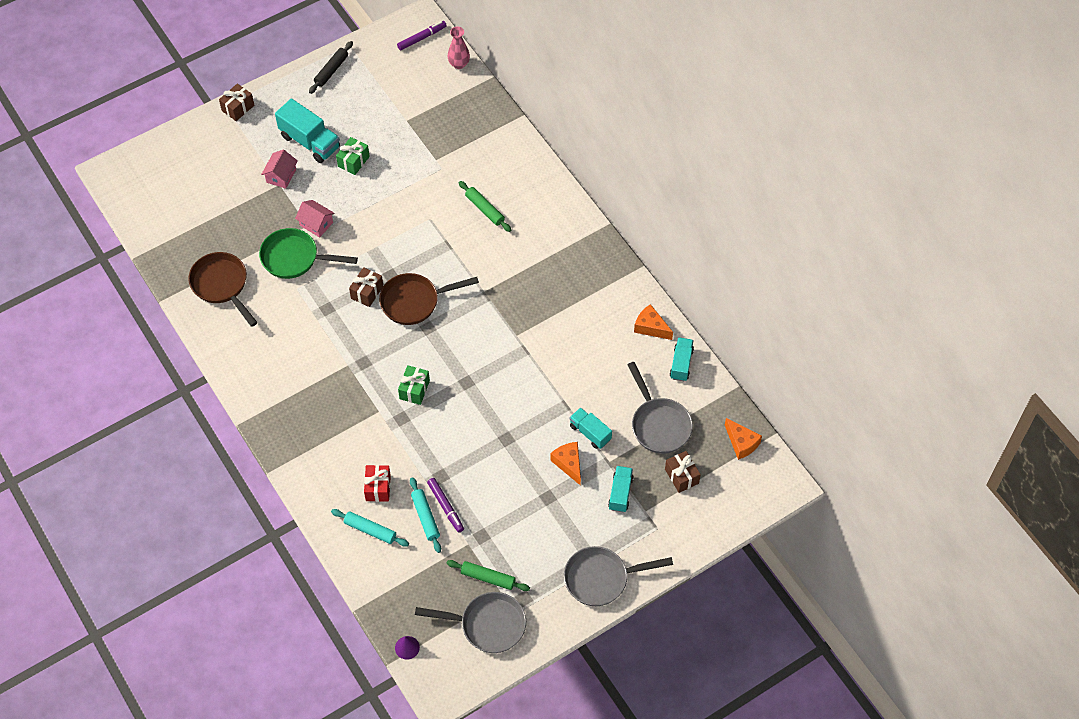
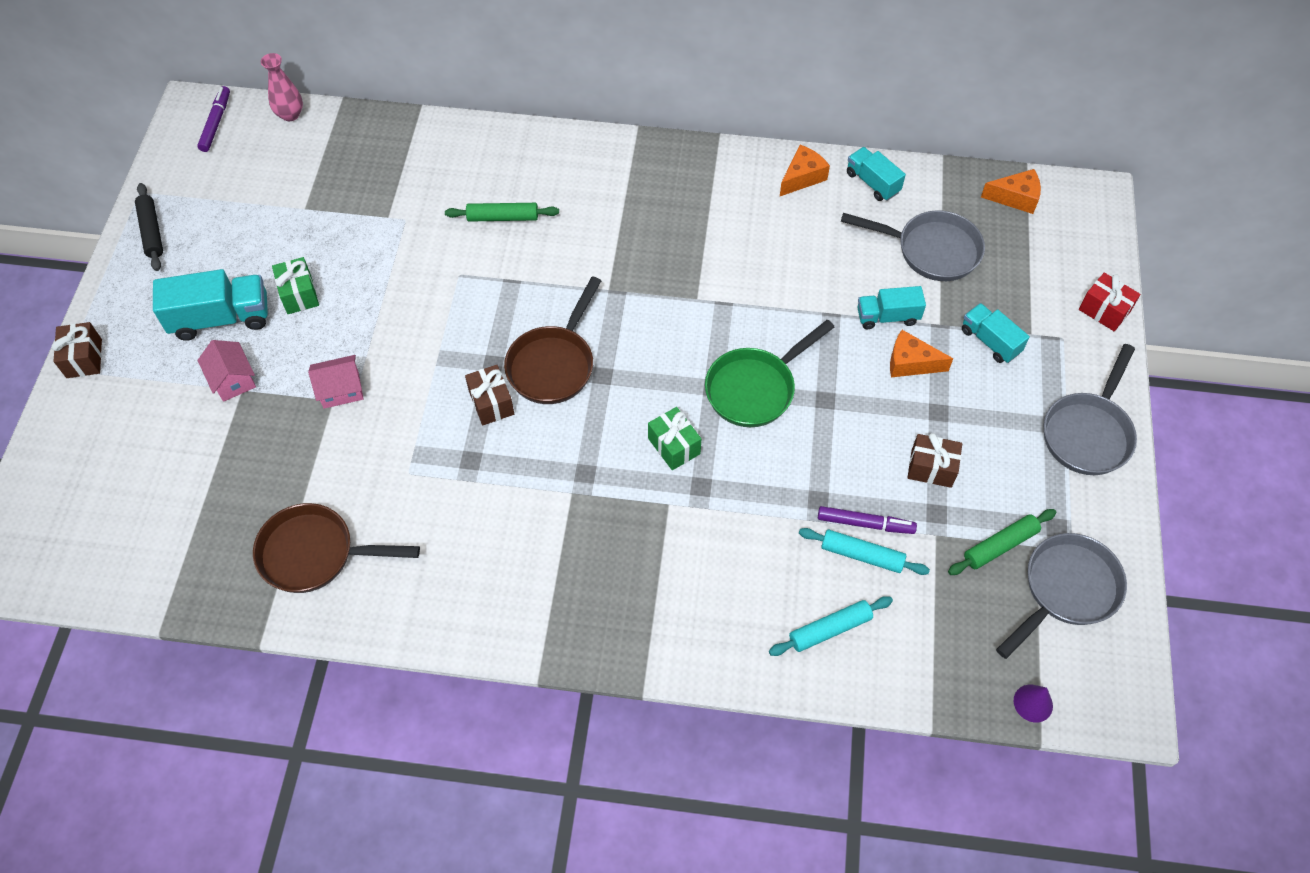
camera: 50 degrees left, 0 degrees up
green pan [259,228,358,279] -> green pan moved to [705,320,834,427]
red gift [364,465,391,502] -> red gift moved to [1079,272,1141,331]
orange cheese [634,304,673,340] -> orange cheese turned 150 degrees clockwise [780,145,830,196]
brown gift [665,451,701,493] -> brown gift moved to [907,433,962,488]

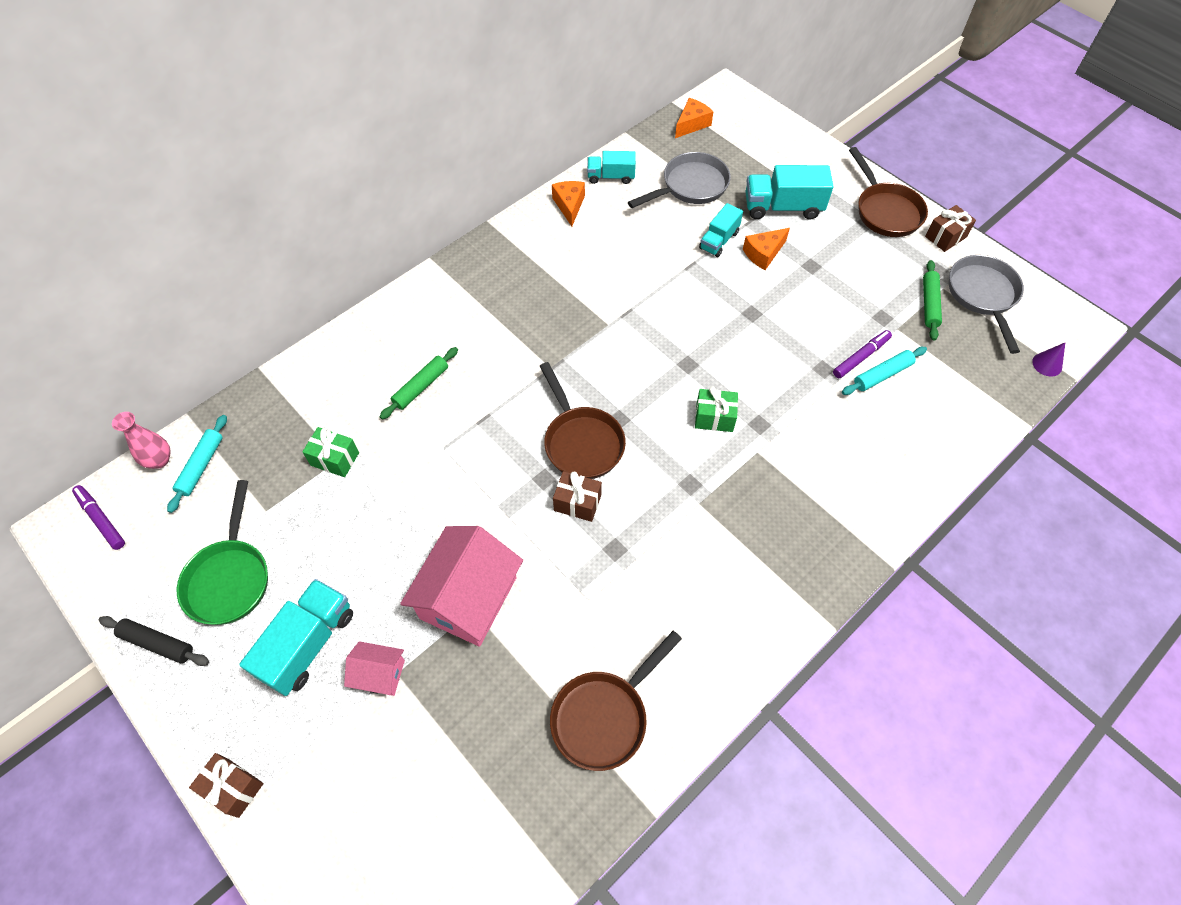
camera: 50 degrees left, 0 degrees up
green gift [272,257,319,314] -> green gift moved to [302,427,359,477]
pink house [308,355,364,409] -> pink house [400,526,523,647], size x1.99
green pan [705,320,834,427] -> green pan moved to [177,480,268,625]
turquoise rolling pin [769,596,893,656] -> turquoise rolling pin moved to [167,415,227,513]
brown gift [907,433,962,488] -> brown gift moved to [925,205,976,252]
turquoise truck [962,303,1030,363] -> turquoise truck [745,165,833,219], size x1.61
grey pan [1044,344,1137,475] -> brown pan [849,147,928,237]
red gift [1079,272,1141,331] -> none

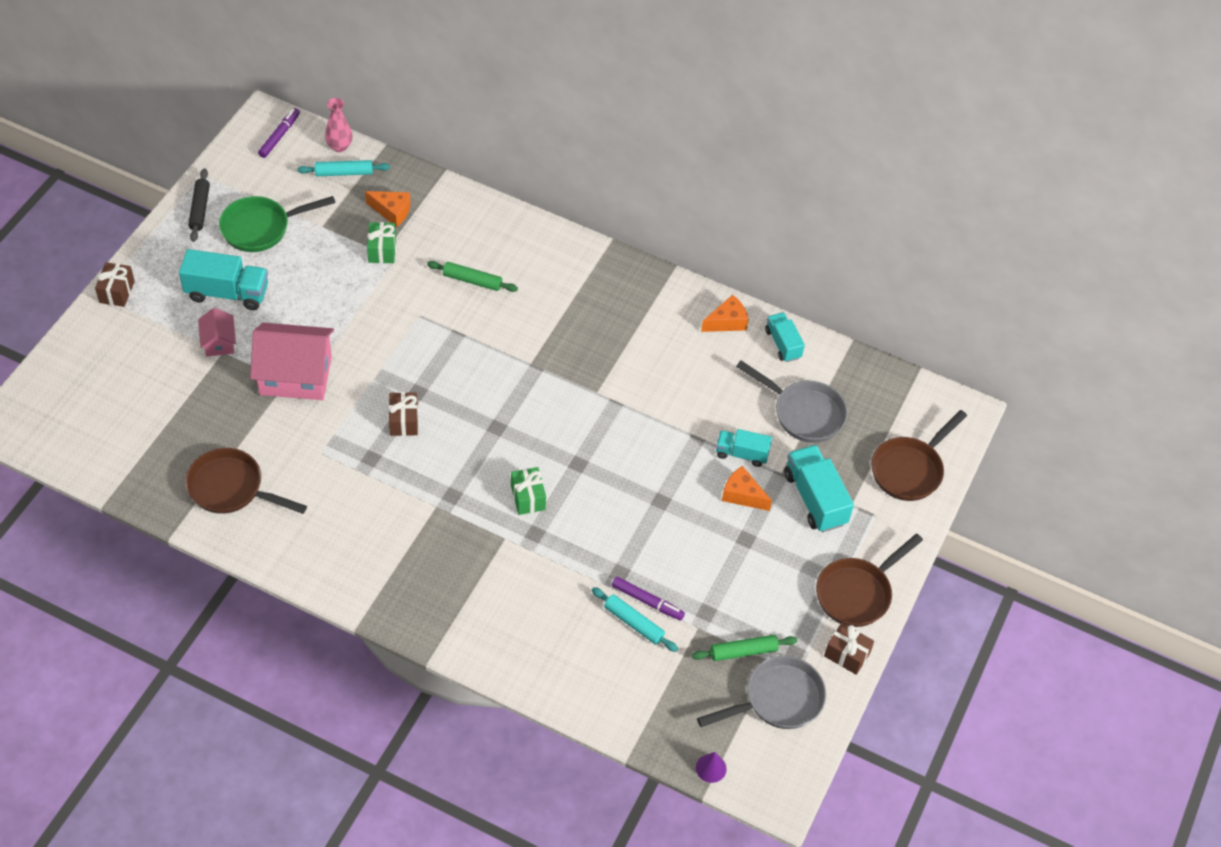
camera: 65 degrees right, 5 degrees down
brown pan [540,362,626,479] -> brown pan moved to [871,410,967,501]
orange cheese [675,98,713,138] -> orange cheese moved to [365,191,410,227]

